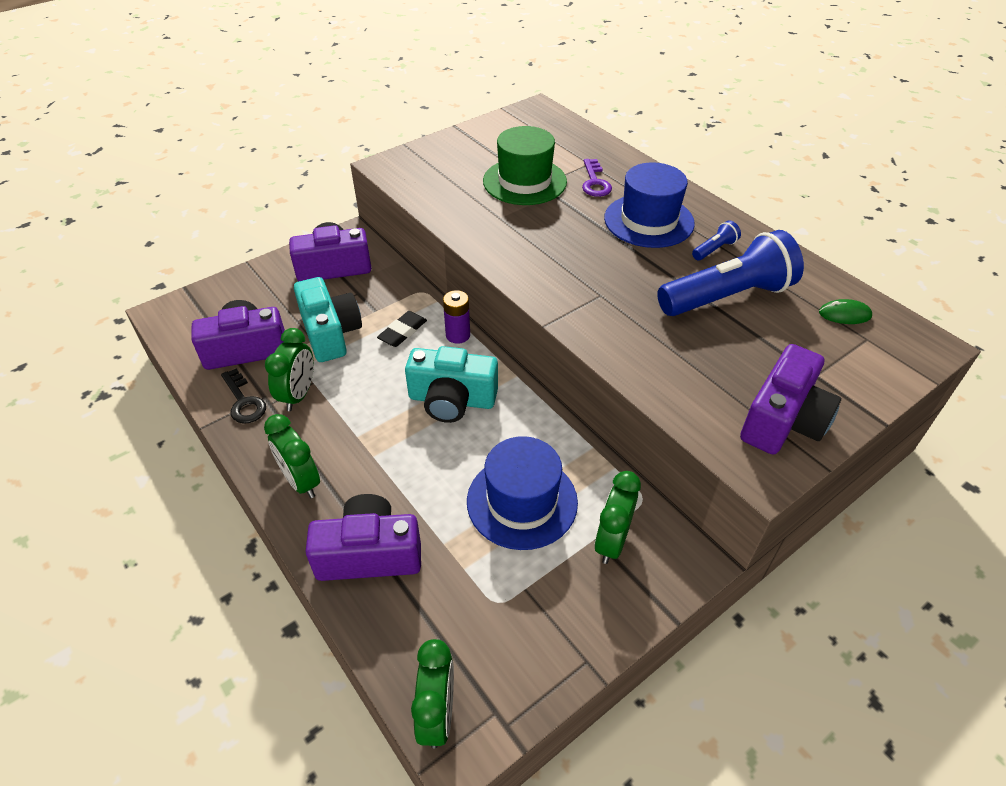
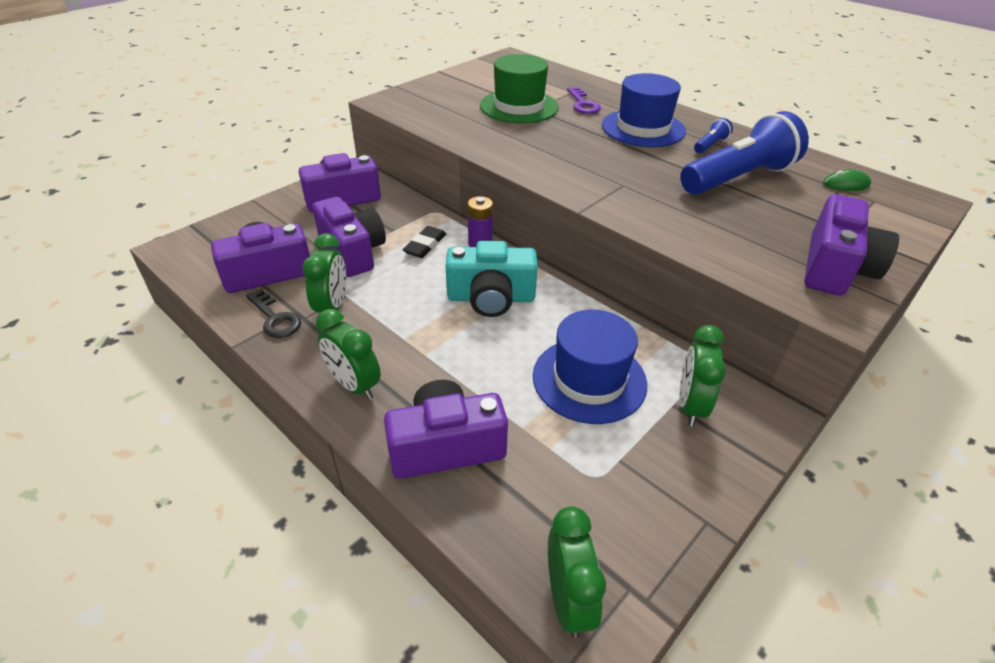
camera: 10 degrees left, 5 degrees down
turquoise camera [294,277,362,362] -> purple camera [312,197,386,277]

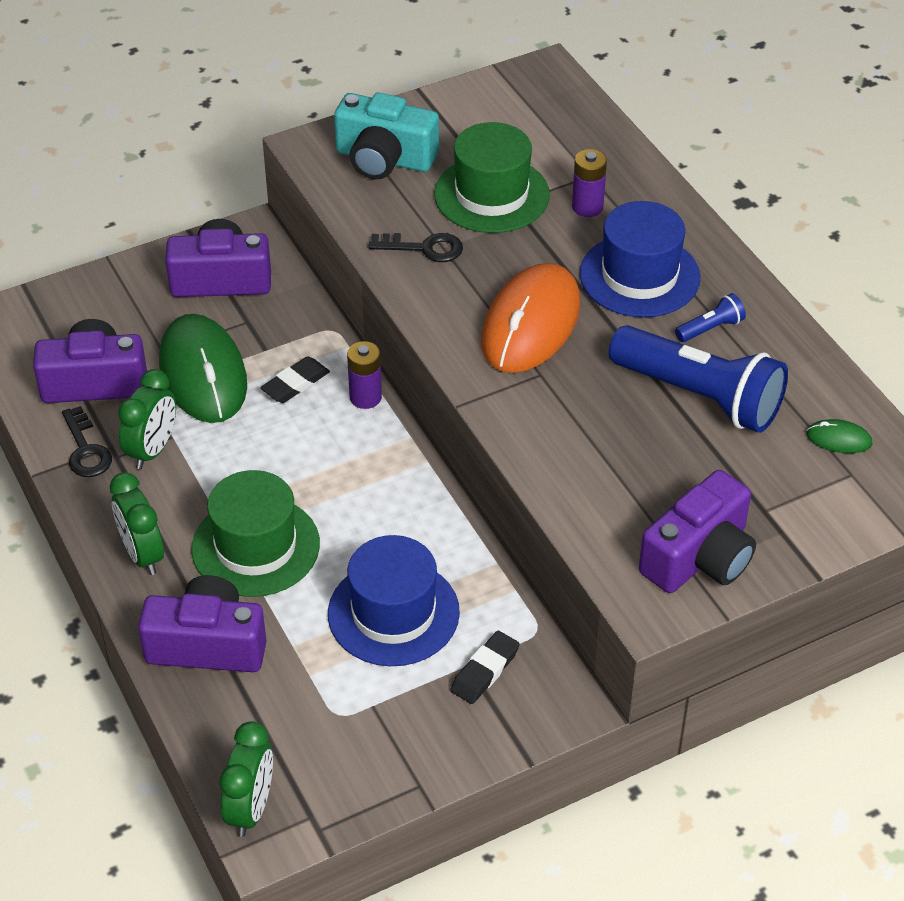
camera: 20 degrees right, 5 degrees up
purple camera [312,197,386,277] -> green mouse [159,314,247,423]
turquoise camera [446,241,538,317] -> turquoise camera moved to [334,93,439,179]
purple key [567,87,601,114] -> purple battery [572,149,607,217]
green clock [679,325,726,426] -> black eraser [450,631,520,704]
blue flashlight [680,111,809,195] -> blue flashlight turned 45 degrees clockwise [609,325,788,433]
none -> green hat [191,470,320,597]
none -> black key [368,233,463,262]
none -> orange mouse [481,263,580,373]

